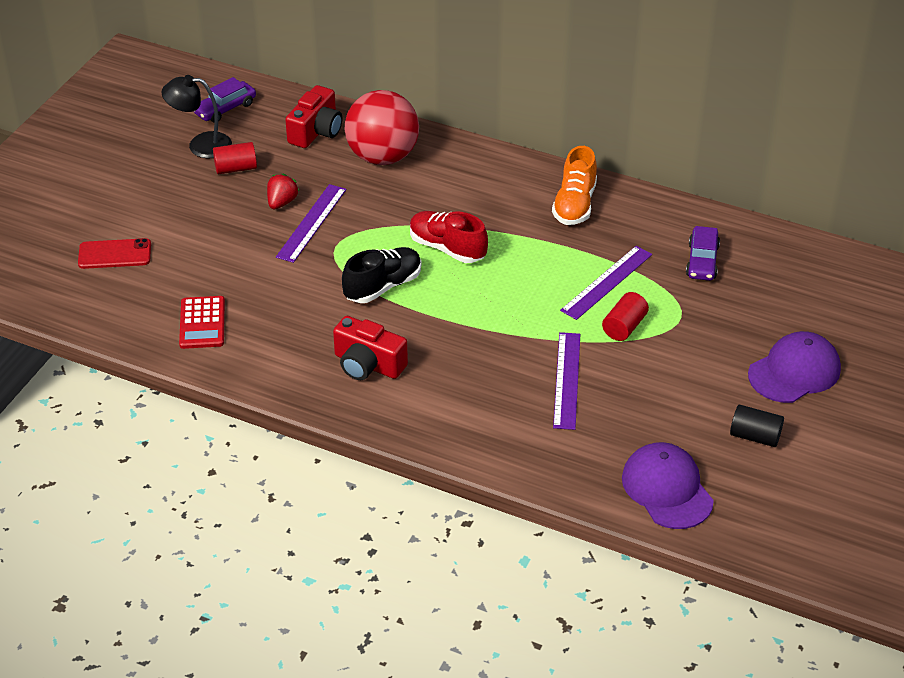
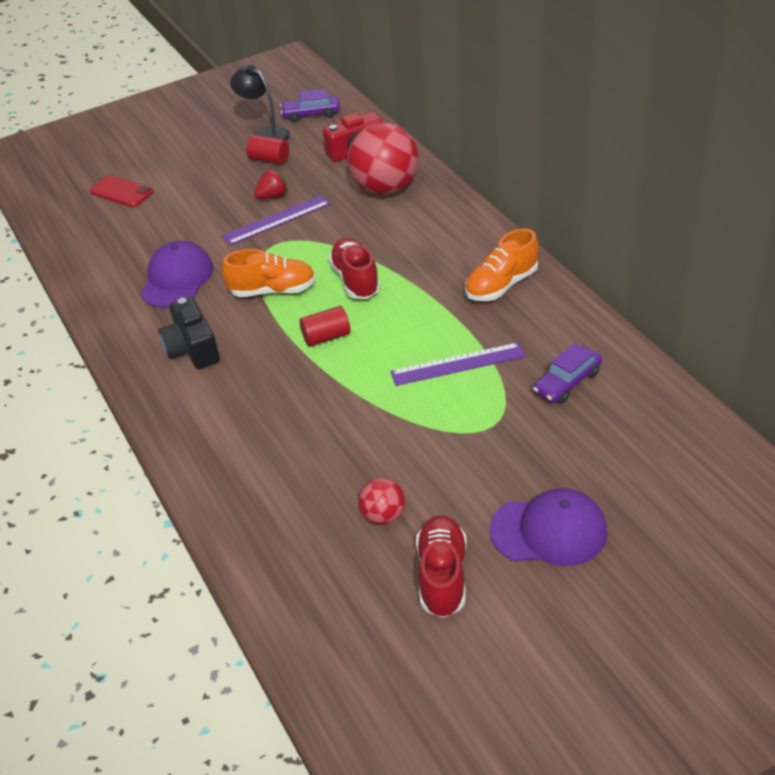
camera: 40 degrees right, 0 degrees up
red calculator [179,296,225,349] -> none
red camera [333,316,408,380] -> black camera [159,297,220,369]
black shoe [342,247,421,303] -> orange shoe [222,249,316,297]
purple ruler [553,332,580,430] -> none
red cylinder [602,292,649,341] -> red cylinder moved to [300,306,351,347]
purple cap [622,442,714,529] -> purple cap moved to [140,241,214,308]
black cylinder [730,405,784,447] -> red shoe [416,515,467,618]
none -> red ball [358,478,405,525]

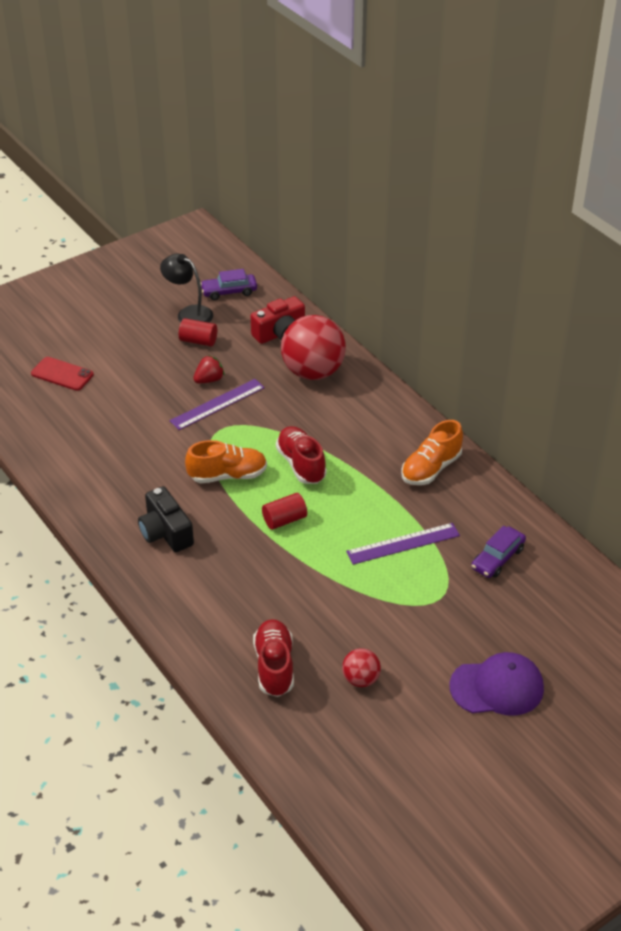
camera: 10 degrees left, 0 degrees up
purple cap [140,241,214,308] -> none
red shoe [416,515,467,618] -> red shoe moved to [253,619,294,697]

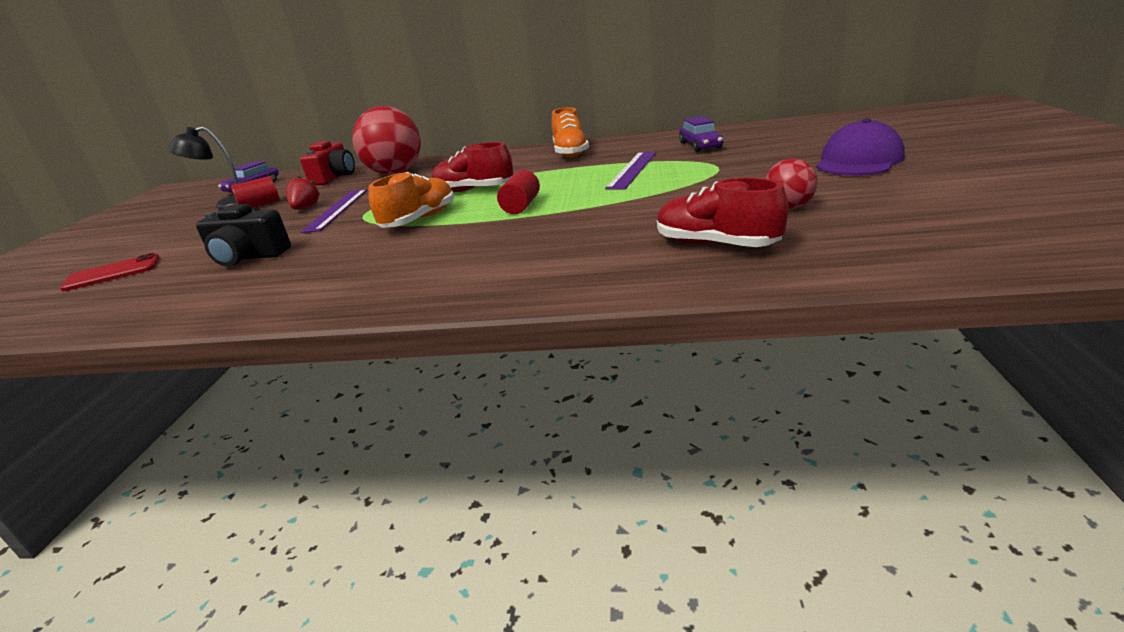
camera: 45 degrees left, 15 degrees down
black camera [138,486,194,552] -> black camera moved to [196,204,291,267]

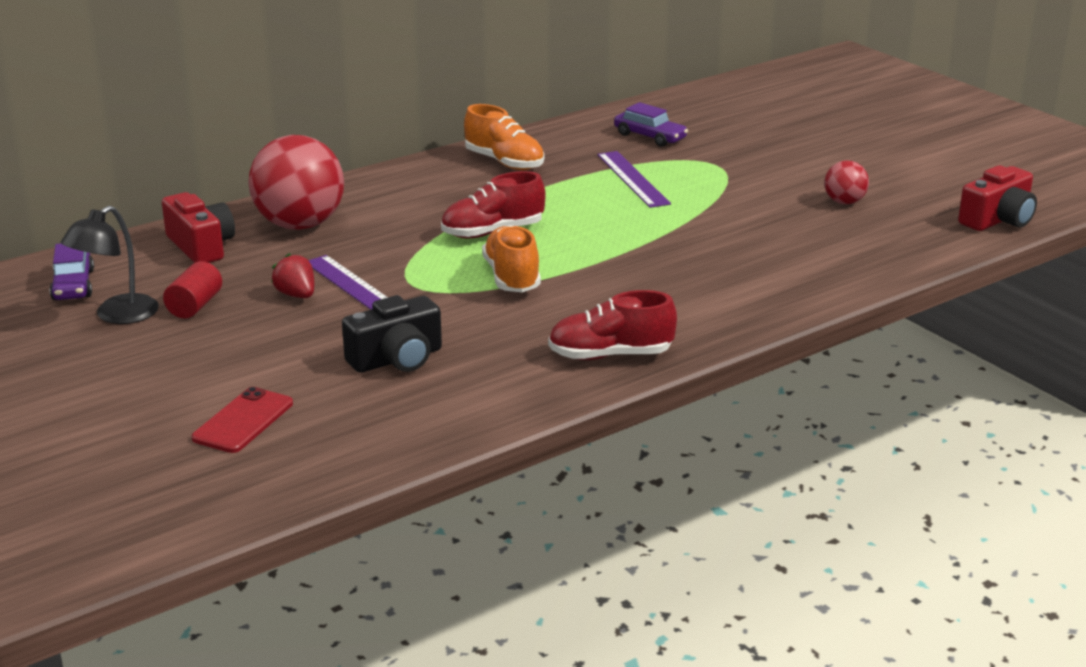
camera: 45 degrees left, 0 degrees up
red cylinder [497,170,540,214] -> none
red shoe [657,178,788,247] -> red shoe moved to [548,290,677,360]
purple cap [816,118,905,176] -> none
none -> red camera [958,165,1037,231]

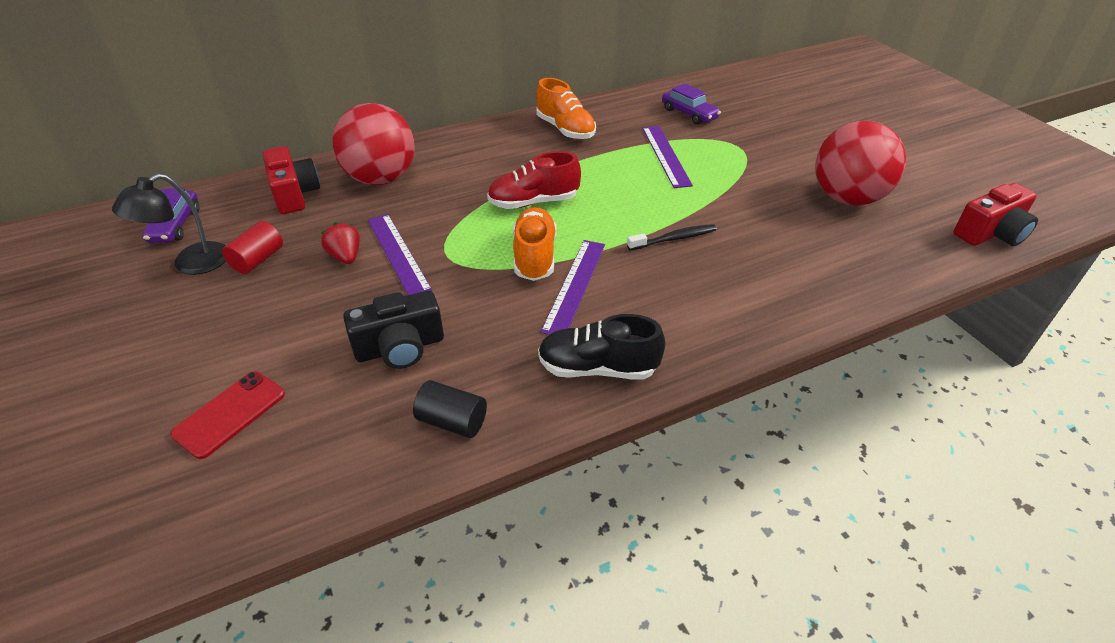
camera: 10 degrees right, 15 degrees up
red shoe [548,290,677,360] -> black shoe [538,314,666,380]
red ball [824,160,869,204] -> red ball [815,121,906,206], size x2.08
none -> black cylinder [413,380,487,438]
none -> purple ruler [541,240,605,335]
none -> black toothbrush [627,224,717,250]

